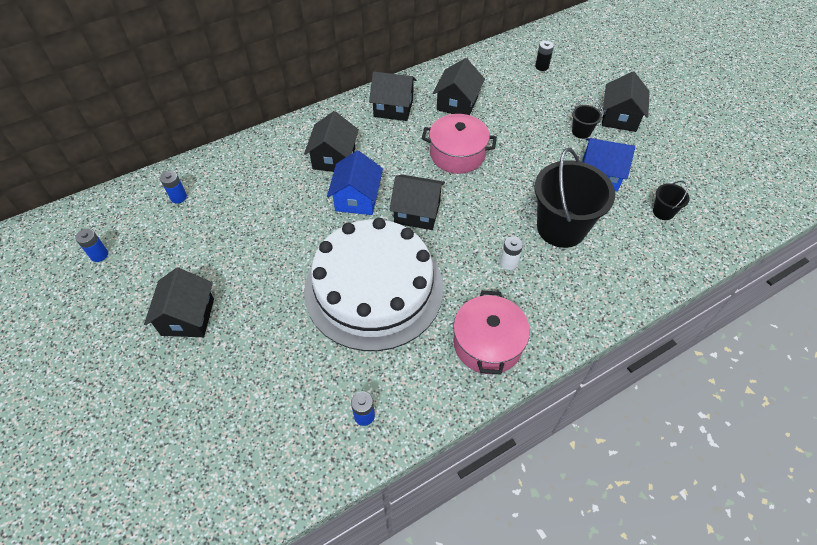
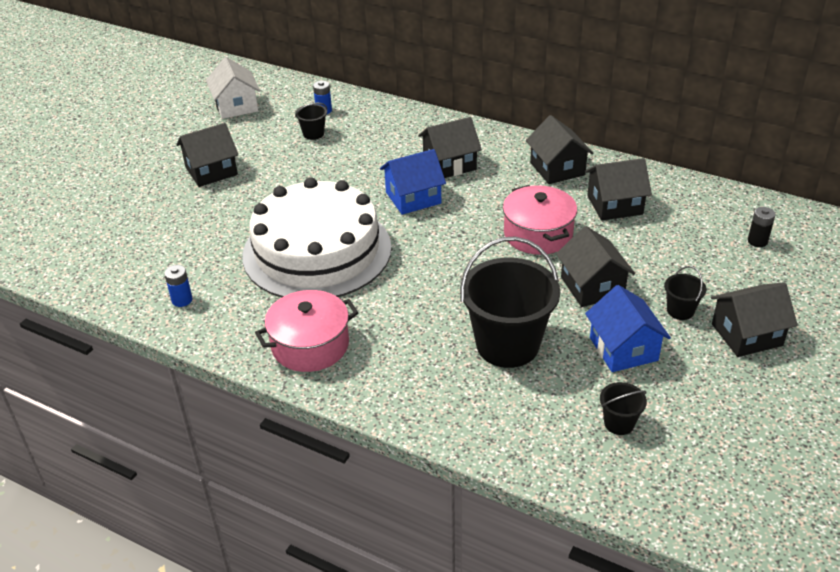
camera: 60 degrees right, 15 degrees down
blue battery [75,229,108,262] -> white house [206,57,260,119]
black house [390,174,445,230] -> black house moved to [556,226,635,307]
white battery [500,236,523,270] -> none
none -> black bucket [295,103,327,140]

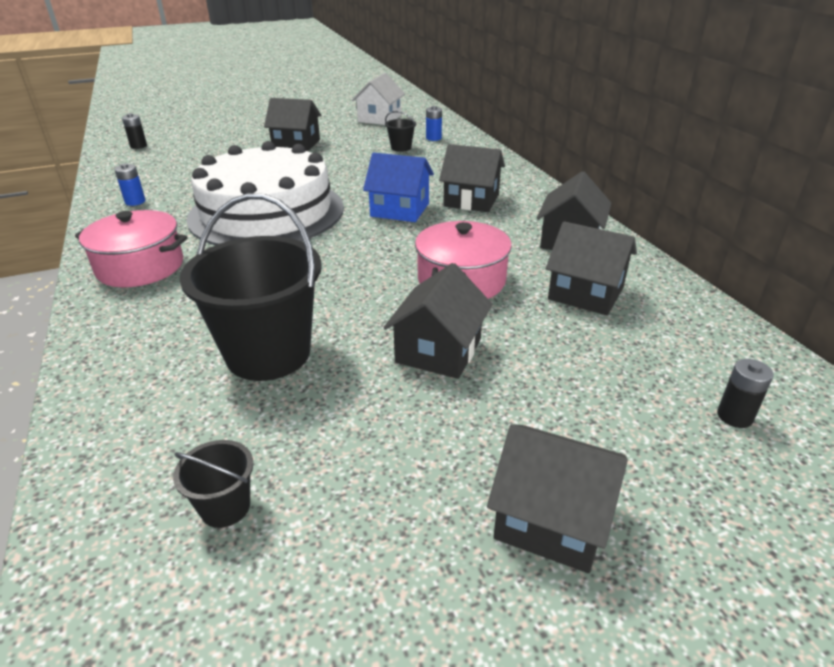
camera: 40 degrees right, 5 degrees down
blue house [585,285,671,372] -> none
black bucket [664,266,706,320] -> none
none -> black battery [122,113,147,149]

